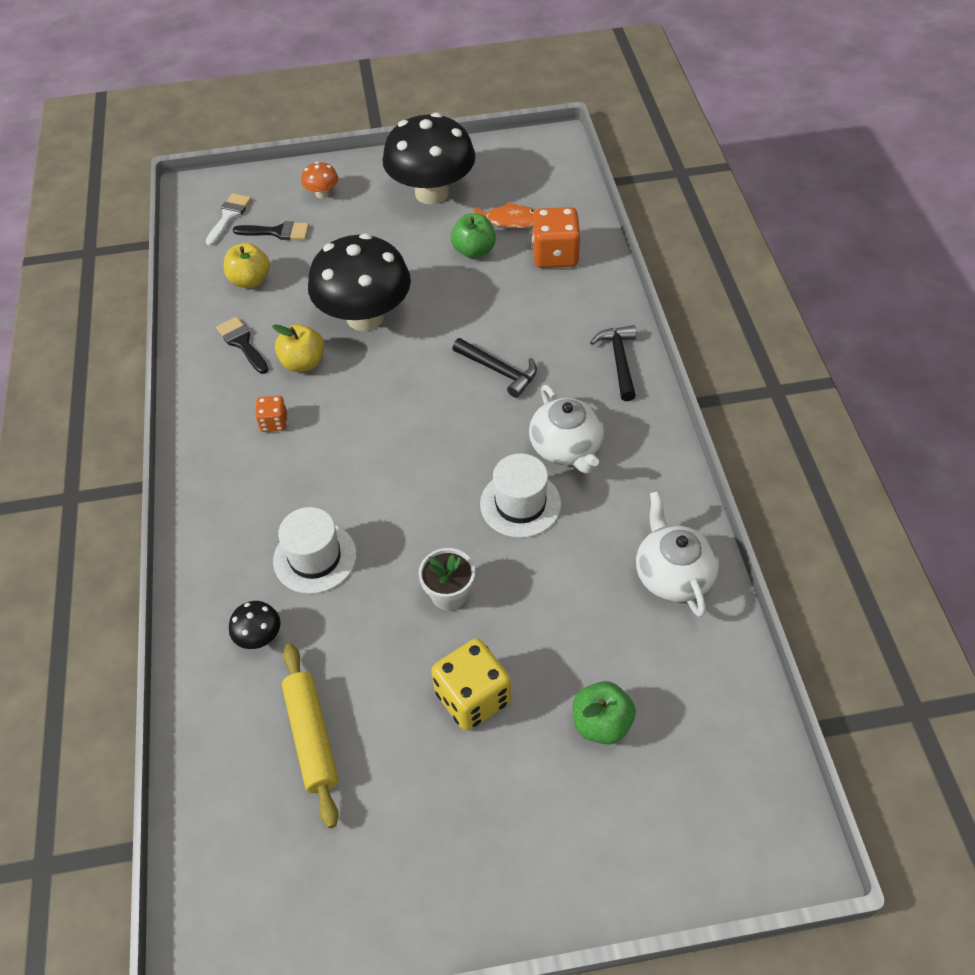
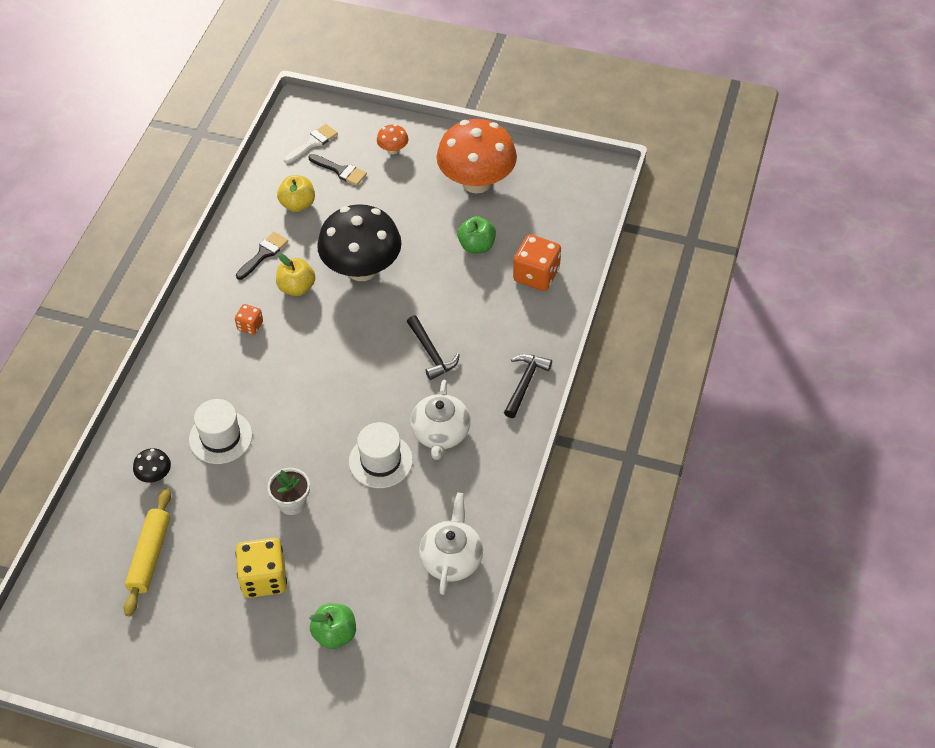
camera: 25 degrees right, 0 degrees up
black brush [216,317,269,374] -> black brush turned 45 degrees clockwise [236,232,288,280]
black mushroom [382,113,476,204] -> orange mushroom [437,119,517,193]
orange fish [473,202,536,229] -> none

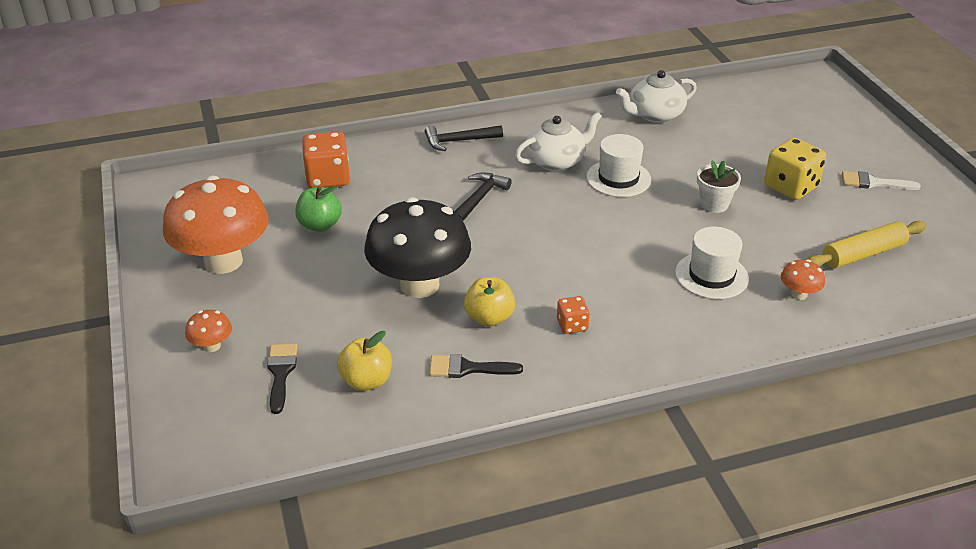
camera: 125 degrees left, 15 degrees down
black mushroom [133,448,171,483] -> orange mushroom [781,259,825,300]
white brush [284,124,338,163] -> white brush moved to [842,171,921,190]
green apple [310,603,356,649] -> none

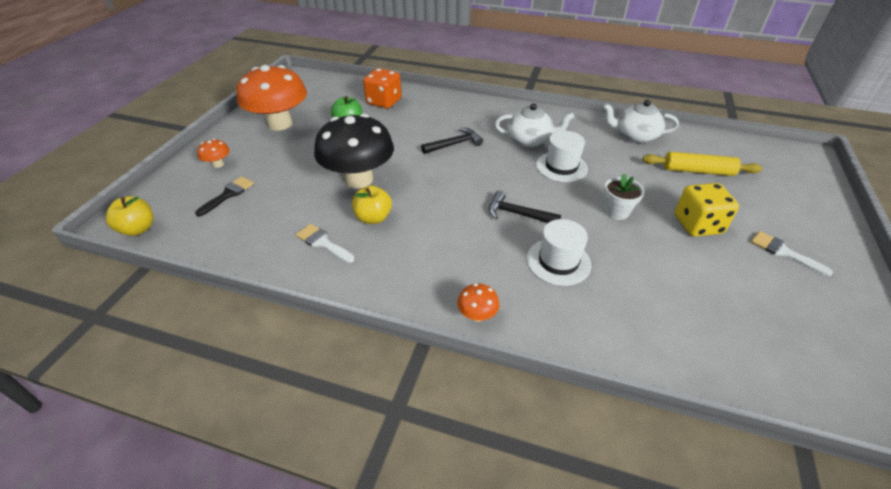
camera: 35 degrees right, 5 degrees up
yellow apple [337,331,392,391] -> yellow apple moved to [106,196,153,236]
black hammer [425,125,503,151] -> black hammer moved to [489,191,561,223]
black brush [429,354,523,378] -> white brush [296,224,354,263]
orange dice [557,296,590,334] -> none
orange mushroom [781,259,825,300] -> orange mushroom moved to [457,283,499,322]
yellow rolling pin [806,221,926,268] -> yellow rolling pin moved to [643,152,762,176]

